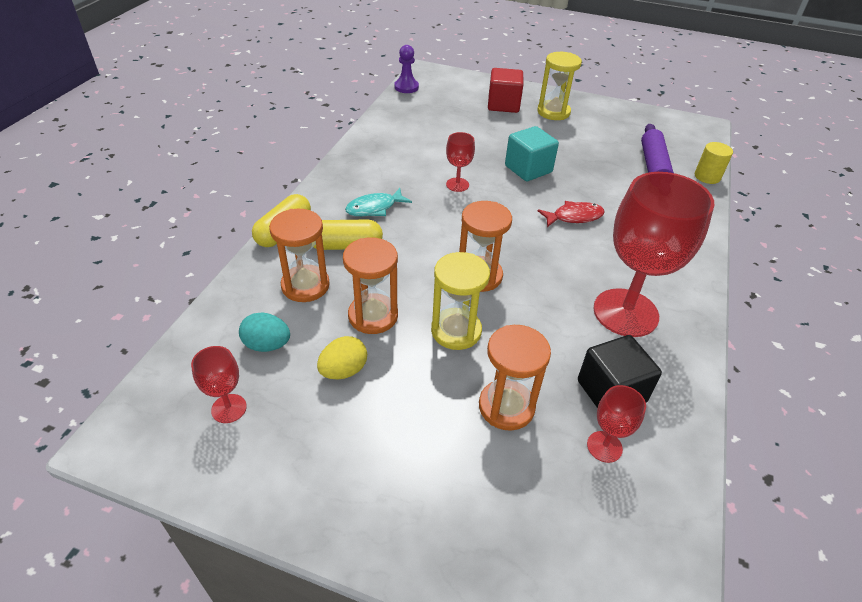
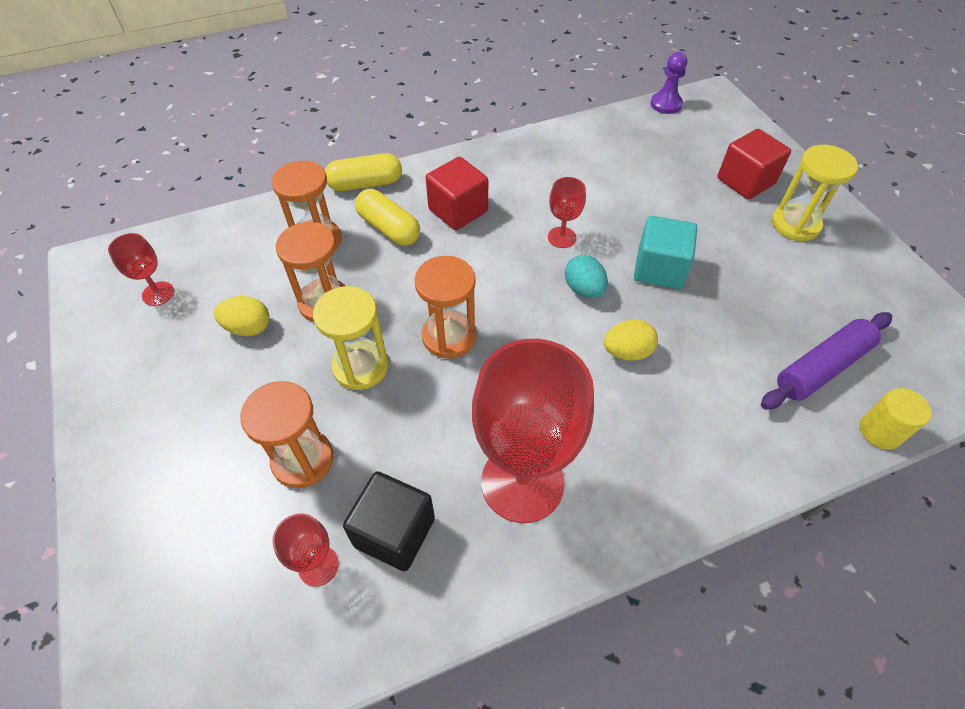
camera: 50 degrees right, 10 degrees up
turquoise egg [239,312,290,352] -> turquoise egg moved to [565,255,608,298]
turquoise fish [345,188,412,216] -> red cube [426,157,488,230]
red fish [538,201,605,227] -> yellow egg [604,319,658,361]

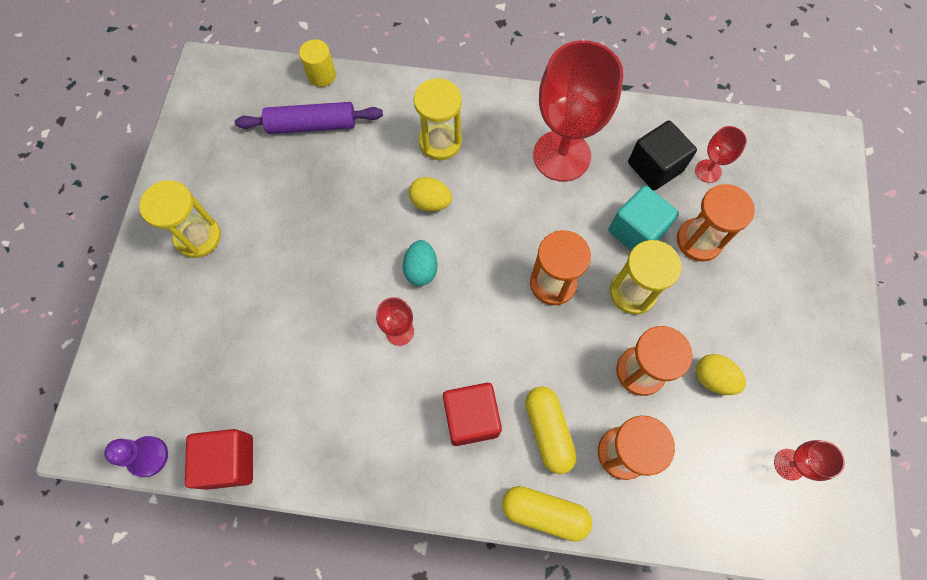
camera: 150 degrees left, 15 degrees up
turquoise cube [634,216,697,289] -> turquoise cube moved to [609,186,679,251]
red cube [718,129,791,199] -> red cube moved to [185,429,253,490]
none -> yellow hourglass [414,78,462,160]

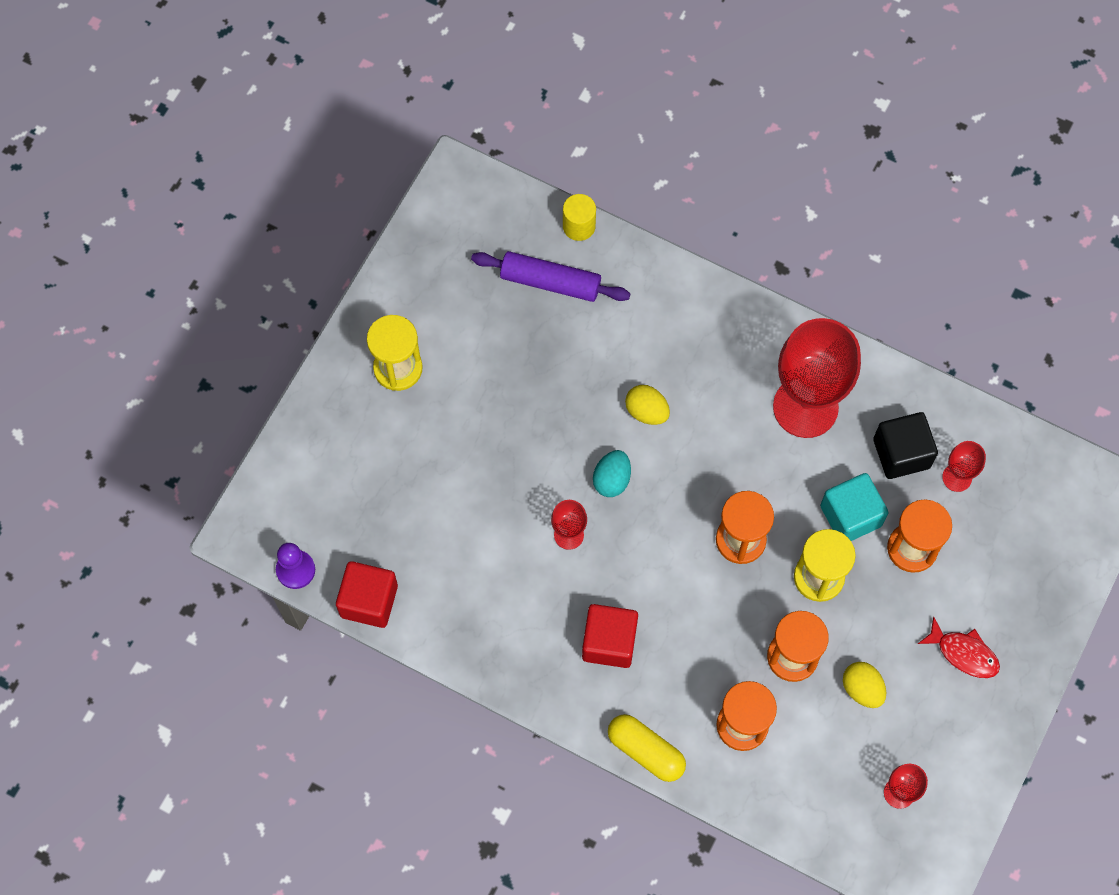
camera: 20 degrees right, 0 degrees up
yellow hourglass [414,78,462,160] -> none
yellow capsule [525,386,577,474] -> none
none -> red fish [918,616,1000,678]

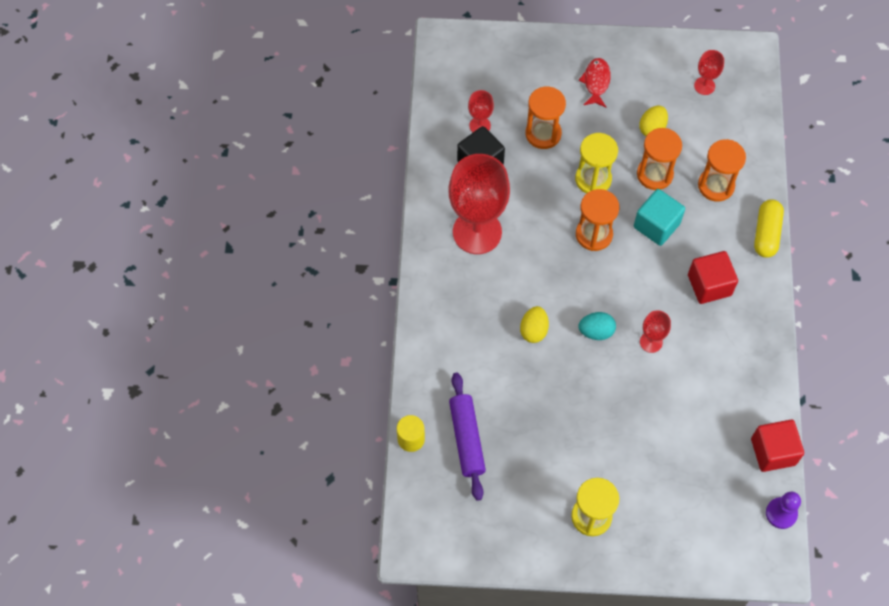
camera: 115 degrees left, 5 degrees down
turquoise cube [820,473,889,541] -> turquoise cube moved to [634,189,685,246]

